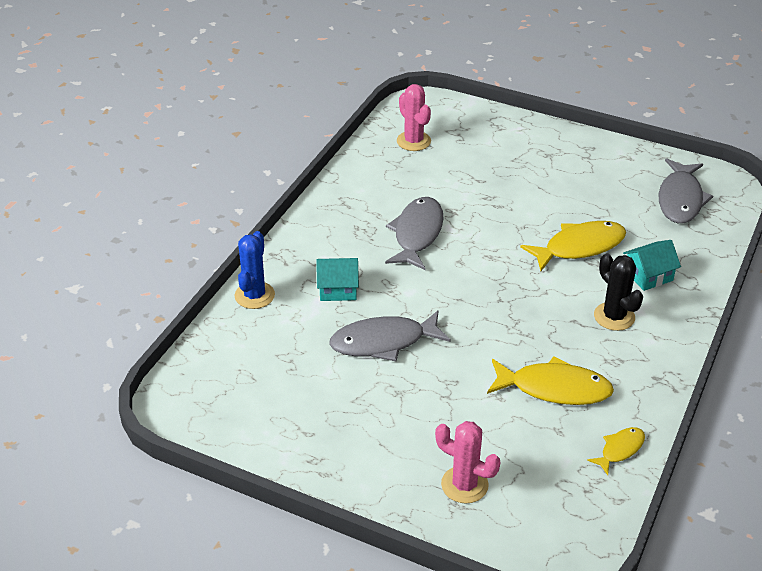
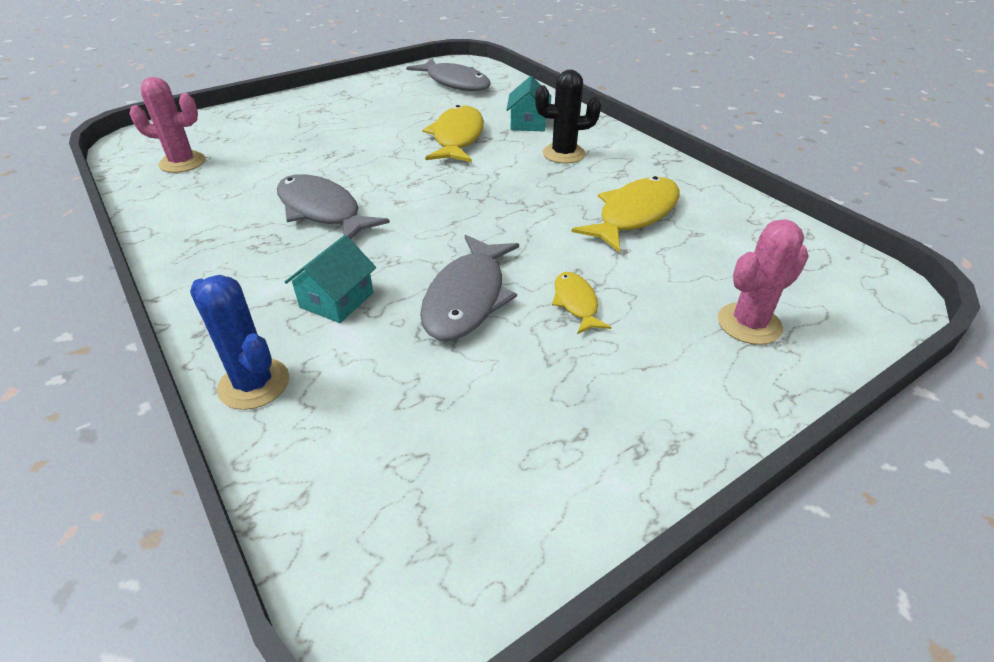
camera: 60 degrees left, 0 degrees up
yellow fish [587,427,645,475] -> yellow fish moved to [552,272,611,334]

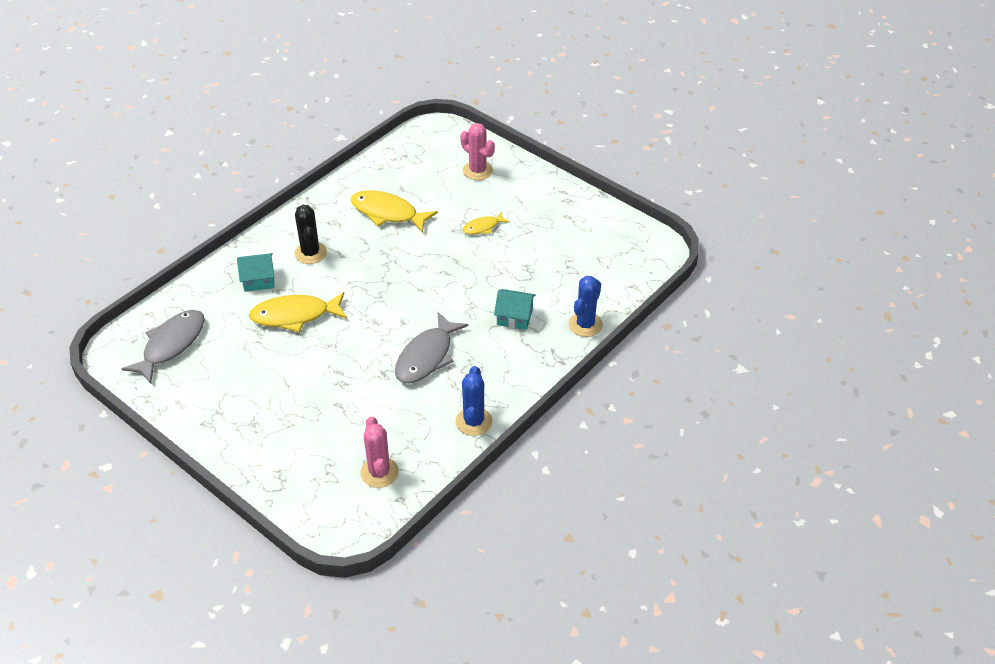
camera: 105 degrees left, 5 degrees up
grey fish [420,235,519,341] -> none
none -> blue cactus [456,366,492,436]

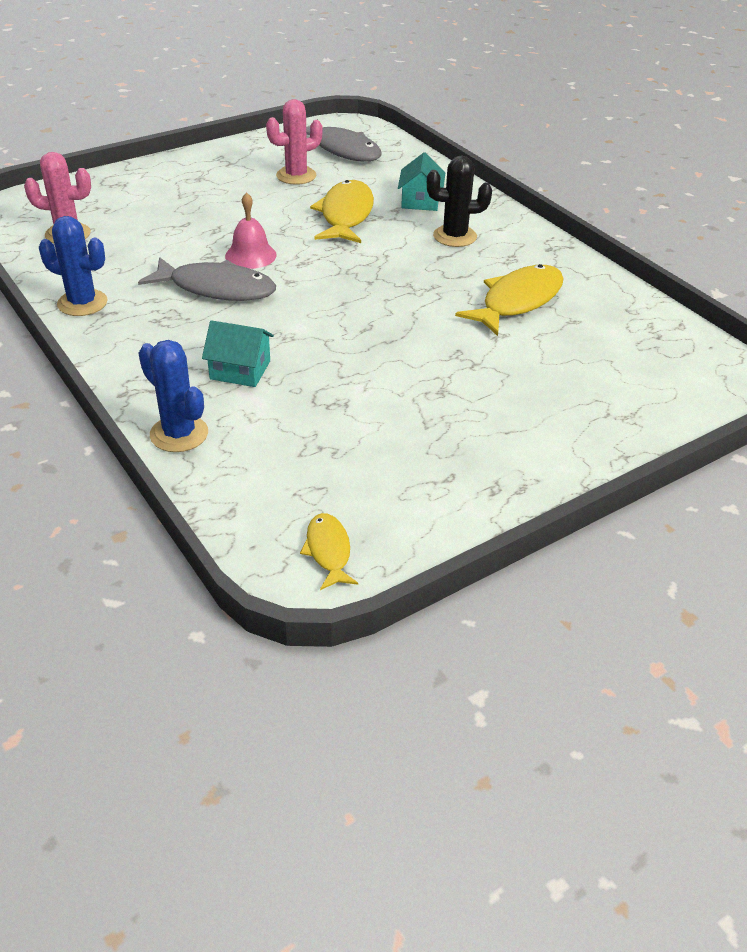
camera: 105 degrees right, 5 degrees down
grey fish [395,312,469,384] -> grey fish turned 150 degrees clockwise [138,257,276,301]
pink cactus [460,123,495,180] -> pink cactus moved to [266,99,323,185]
yellow fish [462,212,510,235] -> yellow fish moved to [300,513,358,590]
turquoise house [494,289,536,330] -> turquoise house turned 75 degrees clockwise [202,320,274,387]
none -> pink bell [225,192,277,269]

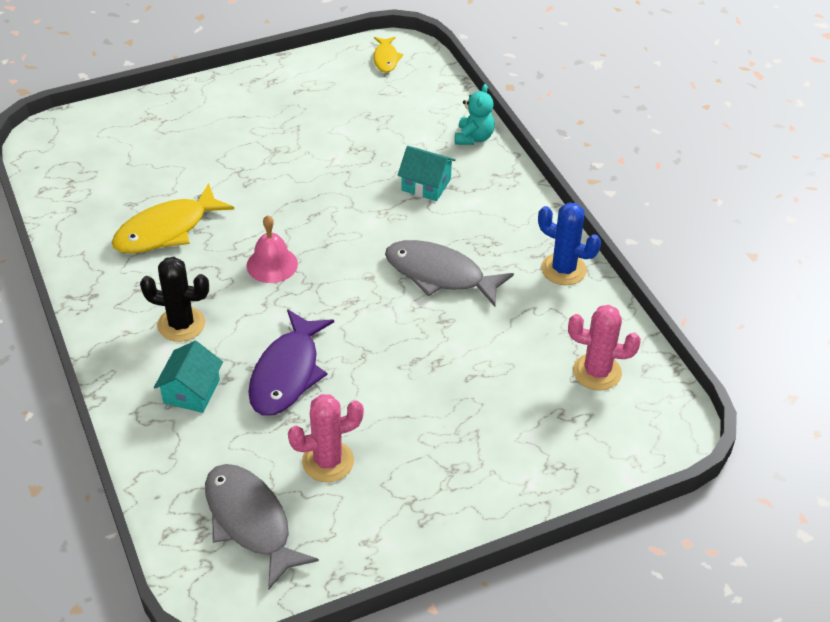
camera: 170 degrees left, 5 degrees up
blue cactus [139,340,208,452] -> turquoise teddy bear [455,84,495,145]
pink bell [225,192,277,269] -> pink bell moved to [247,215,298,283]
yellow fish [310,180,374,243] -> purple fish [248,309,334,415]

